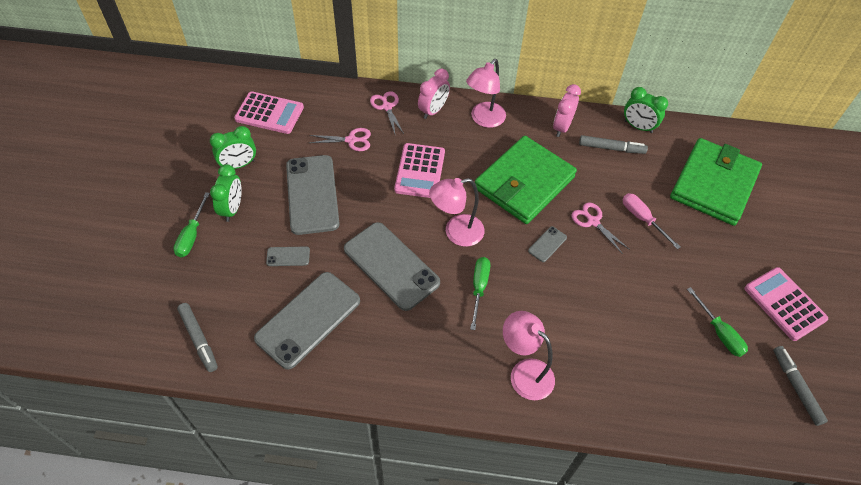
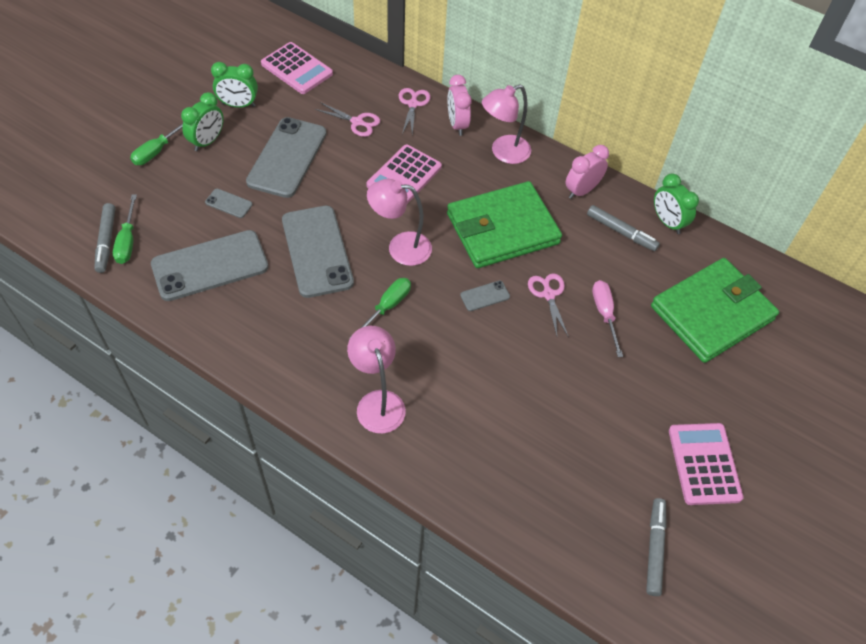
camera: 25 degrees right, 0 degrees up
pink clock [418,68,450,119] -> pink clock turned 105 degrees clockwise [447,75,472,136]
green screwdriver [687,287,748,357] -> green screwdriver moved to [113,195,137,264]

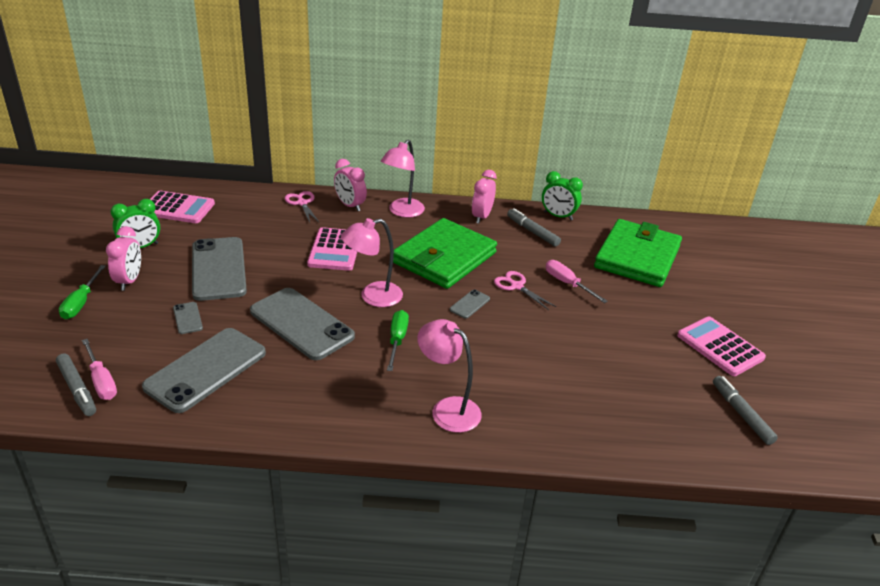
camera: 30 degrees left, 20 degrees down
green screwdriver [113,195,137,264] -> pink screwdriver [82,339,117,400]
green clock [181,92,224,151] -> pink clock [106,226,141,291]
grey phone [205,189,252,218] -> grey phone turned 75 degrees clockwise [173,302,203,334]
pink scissors [315,102,380,137] -> none
grey marker [587,205,660,251] -> grey marker turned 135 degrees counterclockwise [507,208,561,247]

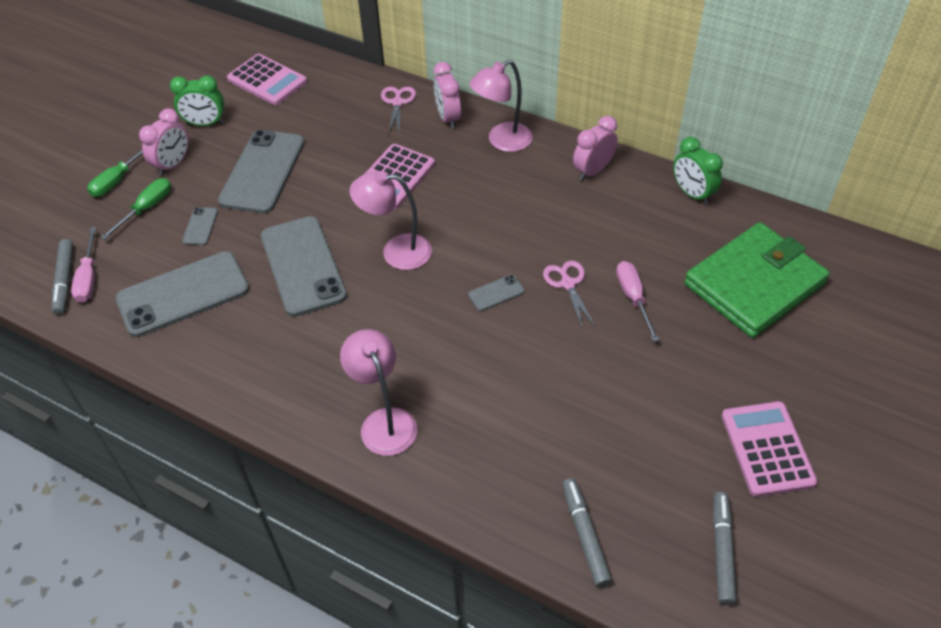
camera: 30 degrees right, 15 degrees up
green screwdriver [387,310,409,371] -> green screwdriver moved to [100,178,171,240]
green wallet [393,218,497,289] -> none
grey marker [507,208,561,247] -> grey marker moved to [562,478,612,587]

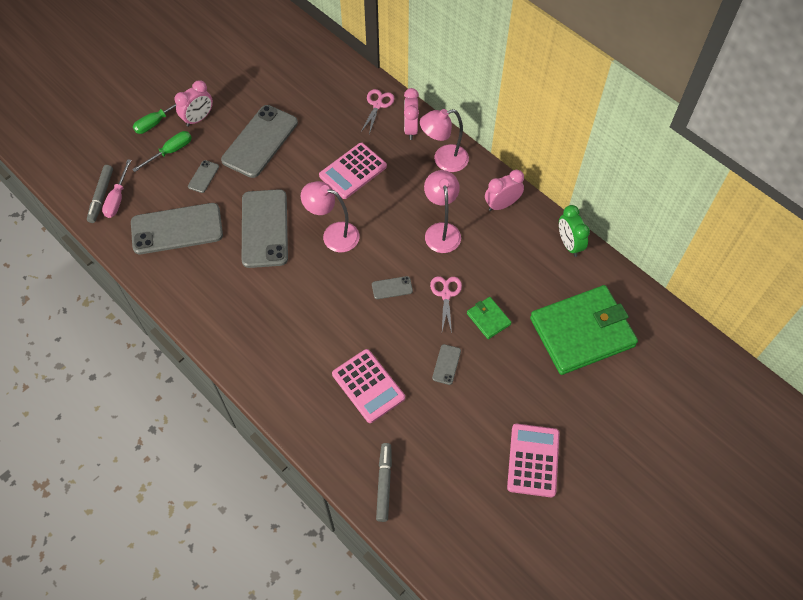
camera: 15 degrees right, 10 degrees up
green clock [170,75,224,126] -> none
pink calculator [227,54,307,105] -> pink calculator moved to [332,349,405,423]
pink lamp [340,329,417,456] -> pink lamp moved to [424,170,461,253]
pink screwdriver [616,261,659,342] -> green wallet [467,297,512,339]
grey marker [713,492,737,605] -> none
none -> grey phone [432,344,461,385]

